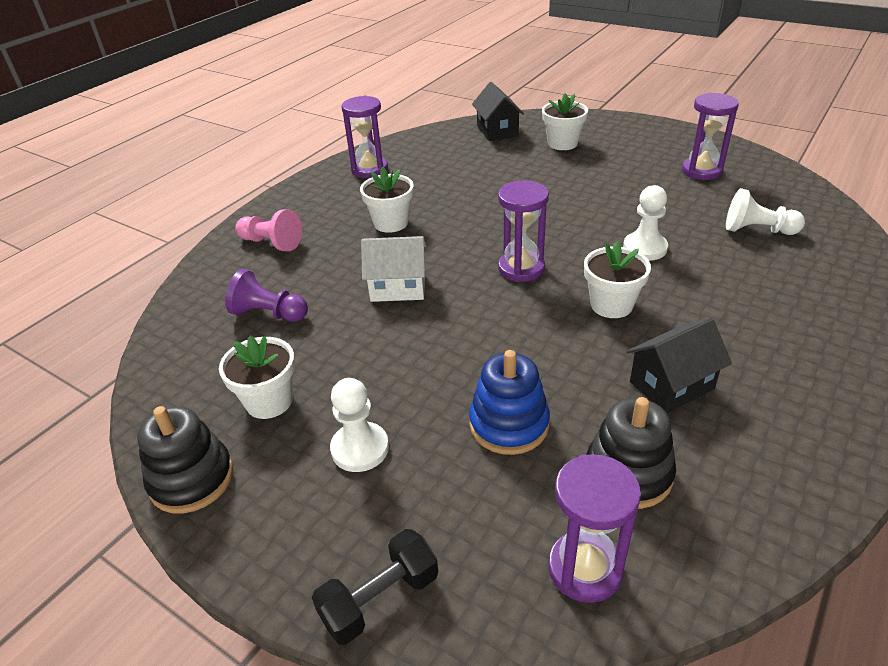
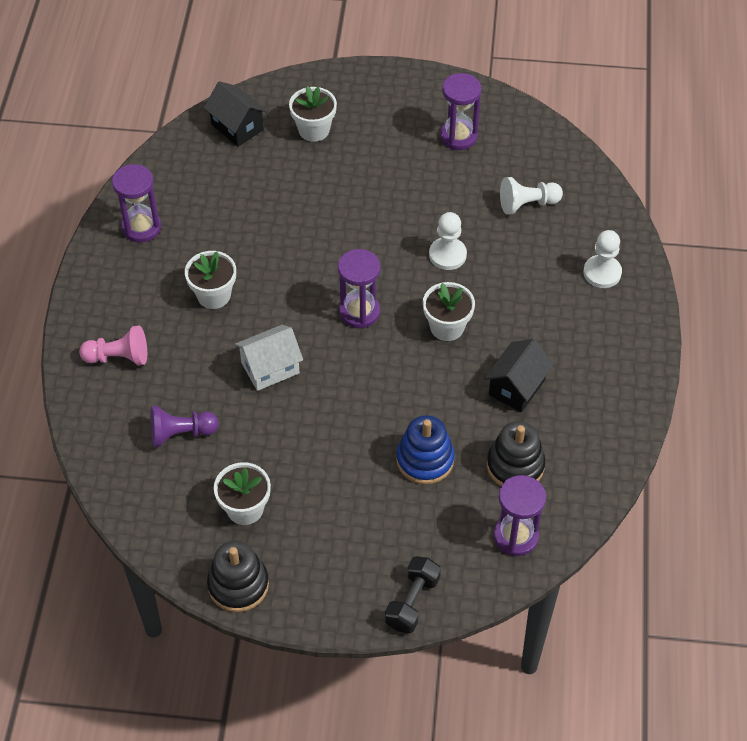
camera: 30 degrees left, 15 degrees up
white pawn [330,378,389,472] -> white pawn moved to [583,230,622,288]

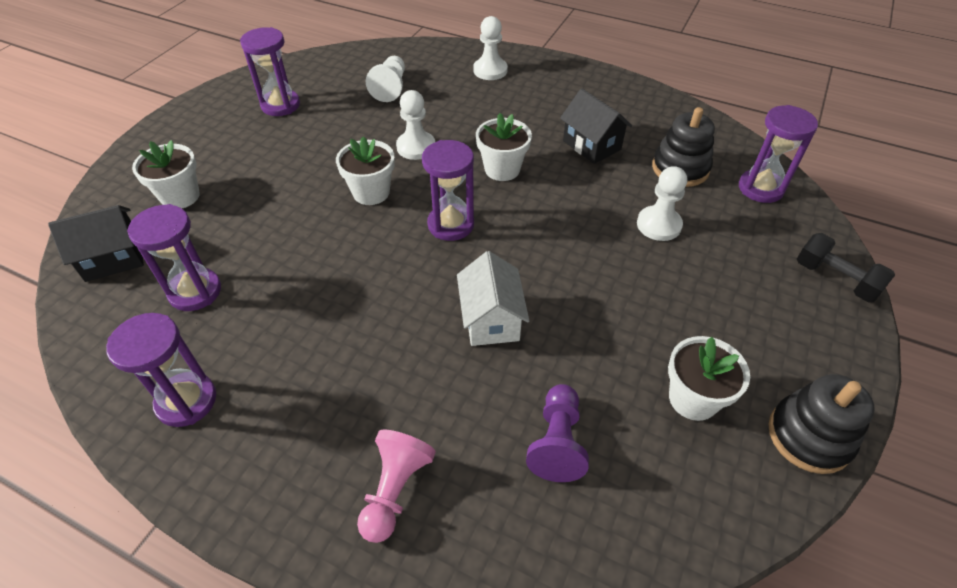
camera: 70 degrees left, 5 degrees down
white flower pot [185,251,236,309] -> white flower pot moved to [336,136,395,205]
blue stacking toy [396,415,455,485] -> white pawn [637,166,687,241]
none -> purple hourglass [127,204,221,311]

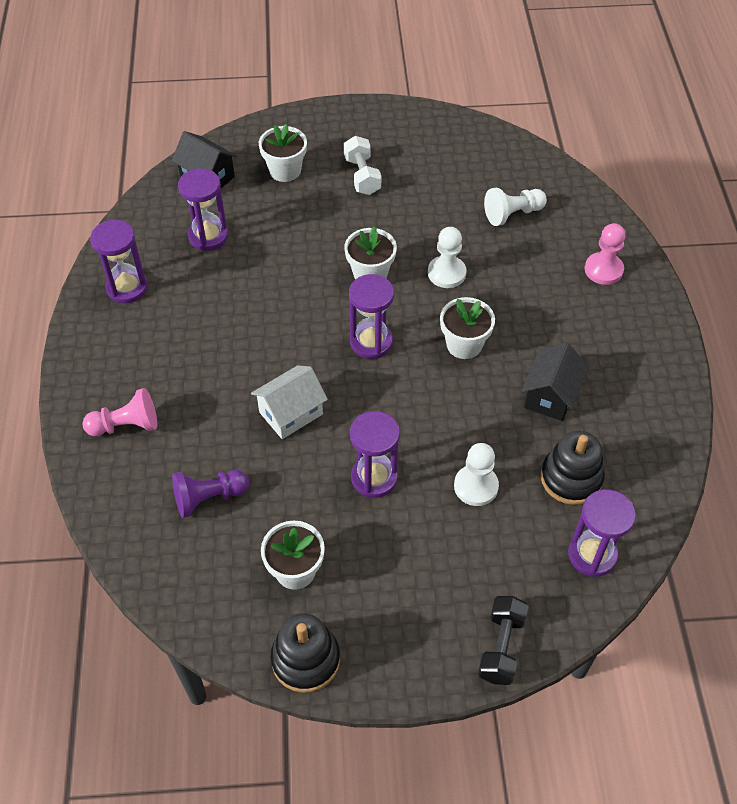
camera: 60 degrees right, 5 degrees up
purple hourglass [240,27,300,116] -> purple hourglass moved to [350,411,400,498]
white pawn [473,16,508,80] -> pink pawn [585,223,626,285]
none -> white dumbbell [344,136,381,195]

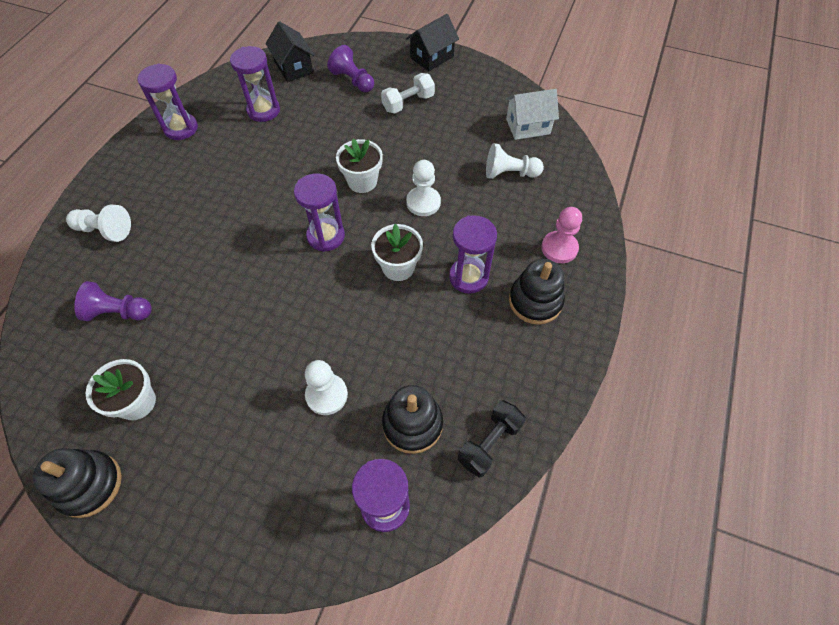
camera: 25 degrees right, 5 degrees up
pink pawn [82,388,157,436] -> white pawn [66,205,131,242]
white house [251,365,328,439] -> white house moved to [506,89,559,140]
white flower pot [259,124,307,182] -> purple pawn [327,45,374,92]
white dumbbell [344,136,381,195] -> white dumbbell turned 45 degrees clockwise [381,73,435,114]
purple hourglass [350,411,400,498] -> purple hourglass moved to [449,215,497,294]
black dumbbell [478,596,529,685] -> black dumbbell moved to [458,400,525,477]
black house [521,342,588,421] -> black house moved to [406,14,459,71]
none -> black stacking toy [509,259,565,324]

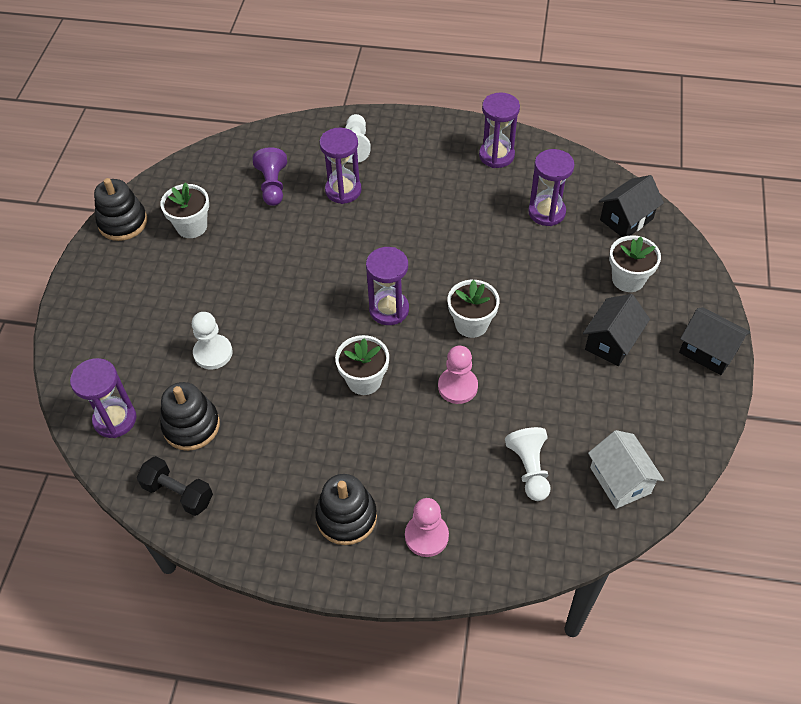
camera: 80 degrees right, 5 degrees down
purple pawn [327,45,374,92] -> white flower pot [609,235,661,292]
white dumbbell [381,73,435,114] -> black house [583,294,650,366]
white pawn [406,160,441,216] -> pink pawn [438,346,478,404]
purple hourglass [449,215,497,294] -> purple hourglass moved to [319,128,362,204]

